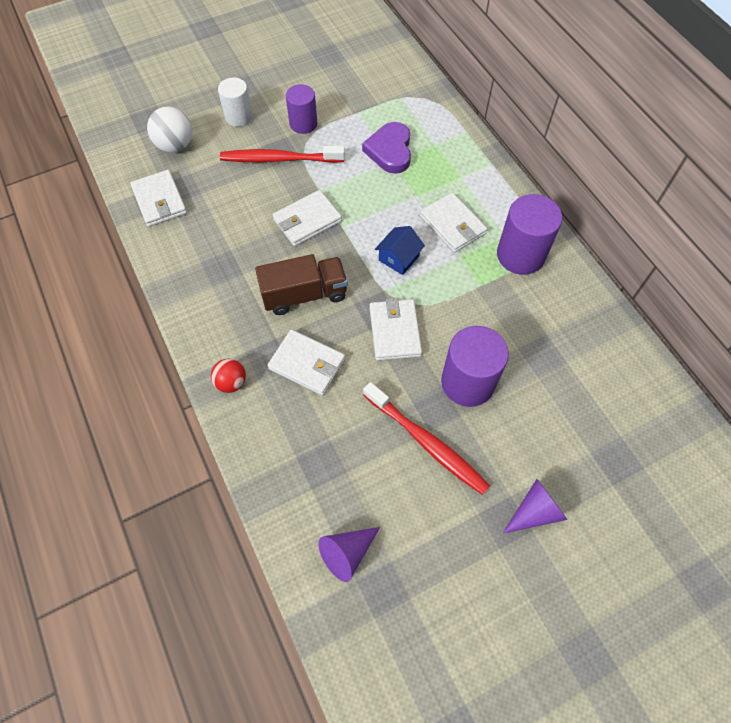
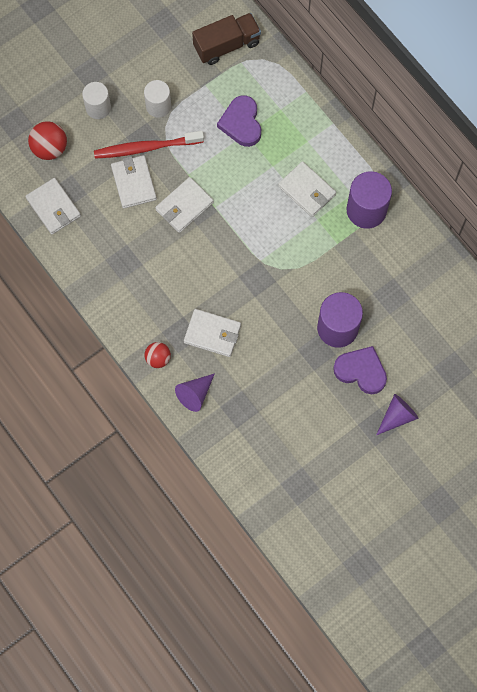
camera: 10 degrees left, 10 degrees up
white ball [147,107,192,152] -> red ball [28,121,67,160]
brown truck [255,254,348,315] -> brown truck moved to [192,13,261,65]
purple cylinder [286,84,317,134] -> white cylinder [144,80,171,118]
purple cone [318,527,380,582] -> purple cone moved to [175,373,215,412]
red toothbrush [363,382,490,495] -> none
white wallet [369,298,422,361] -> white wallet moved to [111,155,157,208]
blue house [375,226,425,275] -> none
none -> purple heart [333,346,387,394]

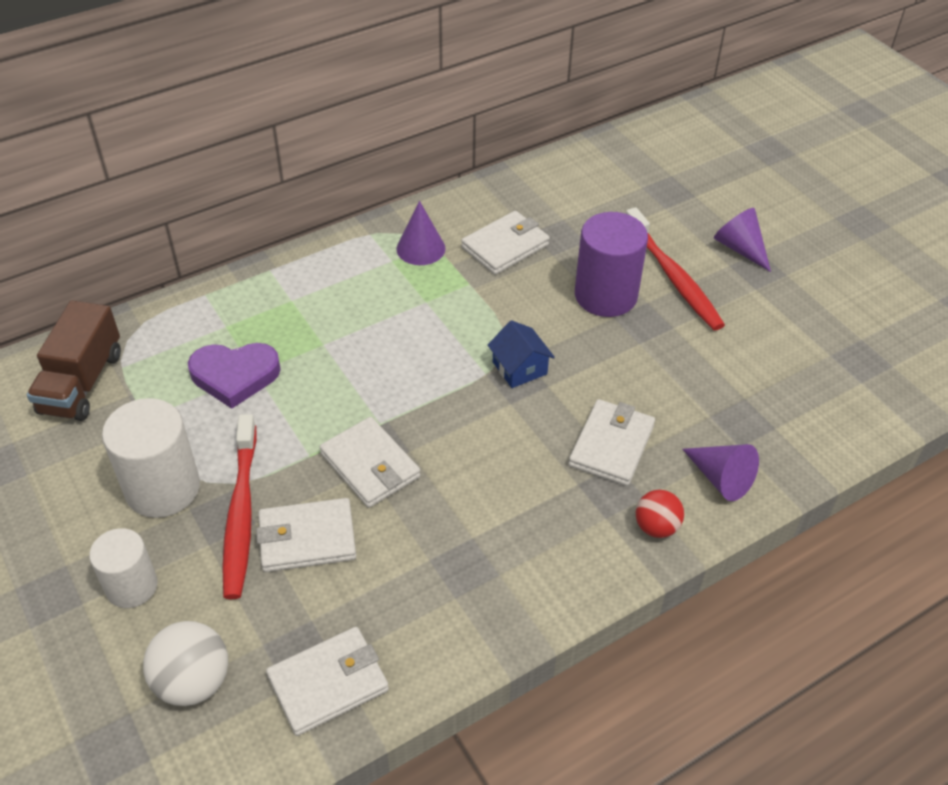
camera: 85 degrees left, 25 degrees down
red ball [28,121,67,160] -> white ball [143,621,228,706]
white cylinder [144,80,171,118] -> white cylinder [102,398,200,518], size x1.55
brown truck [192,13,261,65] -> brown truck turned 150 degrees counterclockwise [27,300,121,421]
white wallet [278,161,336,217] -> white wallet moved to [461,211,550,275]
purple heart [333,346,387,394] -> red toothbrush [626,207,725,330]
purple cylinder [347,171,392,229] -> purple cone [396,201,445,265]
none -> blue house [488,320,555,388]

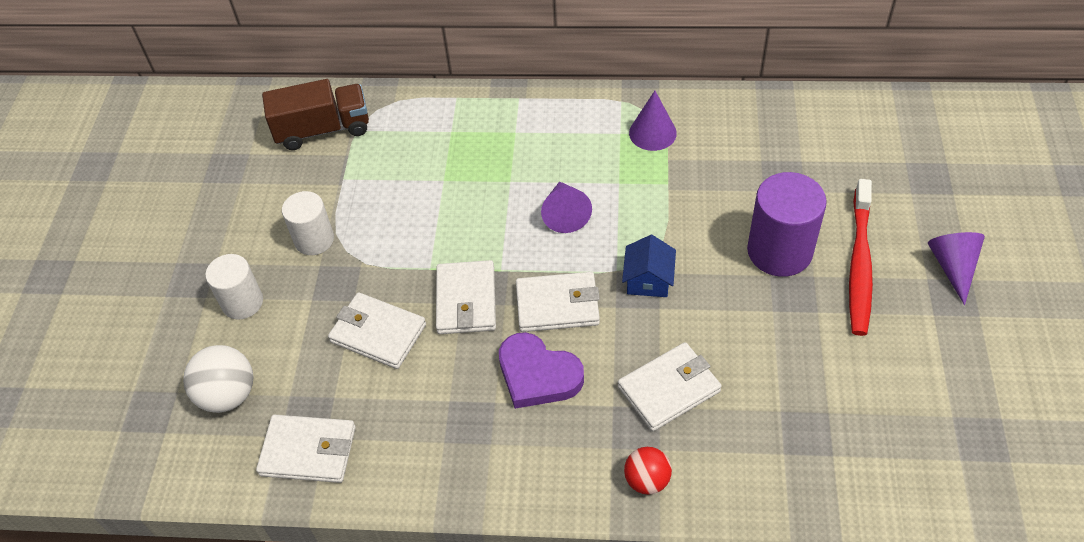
camera: 40 degrees right, 5 degrees up
brown truck [27,300,121,421] -> brown truck turned 150 degrees counterclockwise [262,79,369,150]
white cylinder [102,398,200,518] -> white cylinder [282,191,334,255], size x0.64
purple heart [188,343,281,409] -> purple heart moved to [499,332,584,409]
red toothbrush [222,414,257,599] -> none
white wallet [461,211,550,275] -> white wallet moved to [516,272,600,332]
purple cone [682,444,759,501] -> purple cone moved to [541,181,592,233]

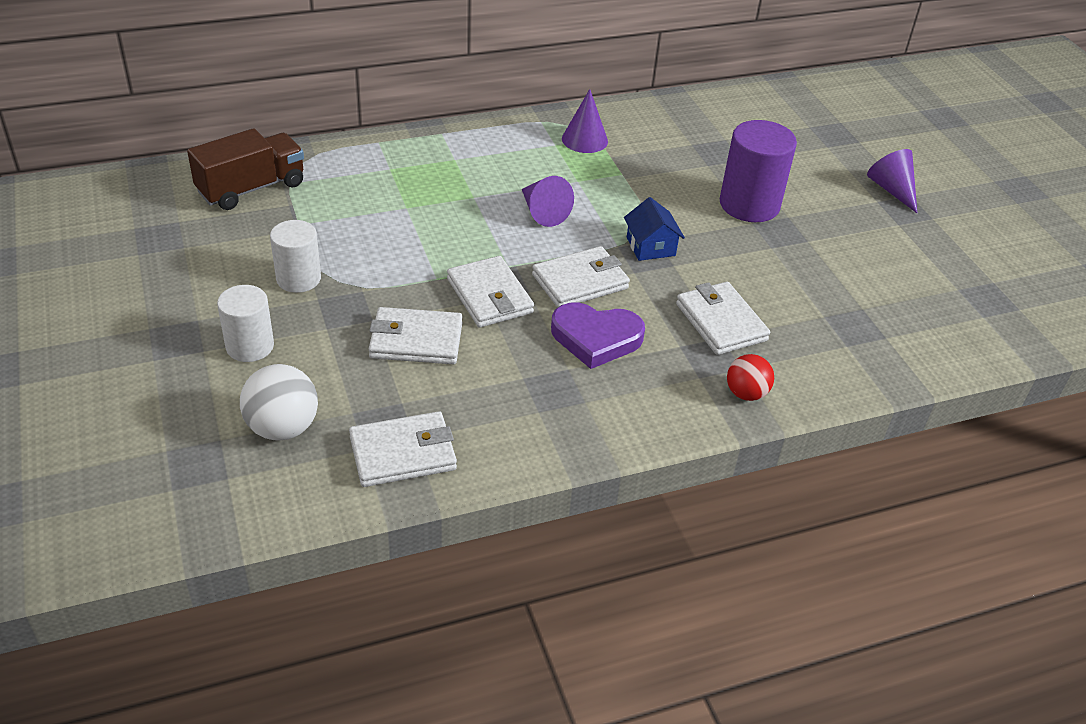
camera: 30 degrees left, 10 degrees down
white wallet [618,342,722,431] -> white wallet turned 60 degrees counterclockwise [676,282,770,355]
red toothbrush [849,179,873,336] -> none

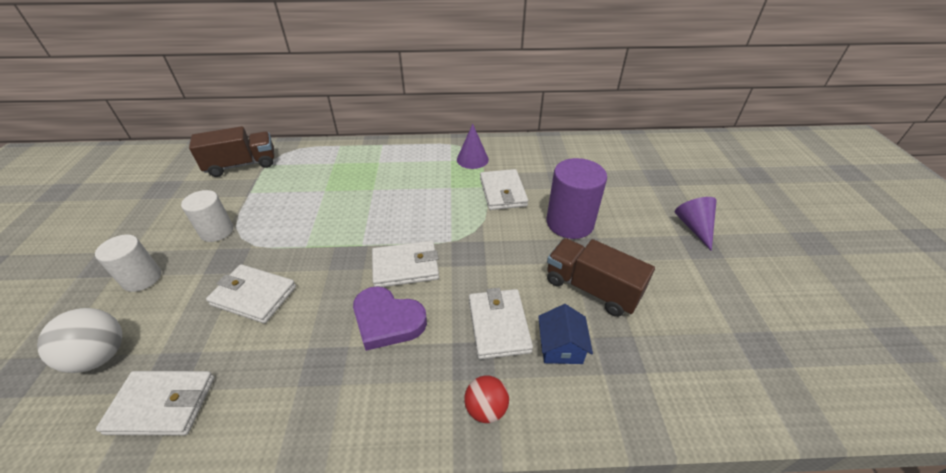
camera: 20 degrees right, 0 degrees up
white wallet [447,256,534,328] -> white wallet moved to [480,169,528,210]
purple cone [522,176,574,227] -> none
blue house [624,197,685,261] -> blue house moved to [538,304,593,364]
none -> brown truck [547,238,655,317]

